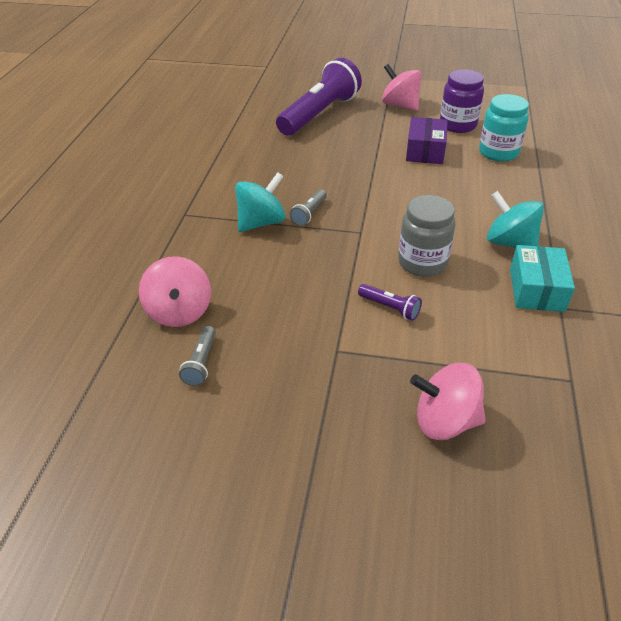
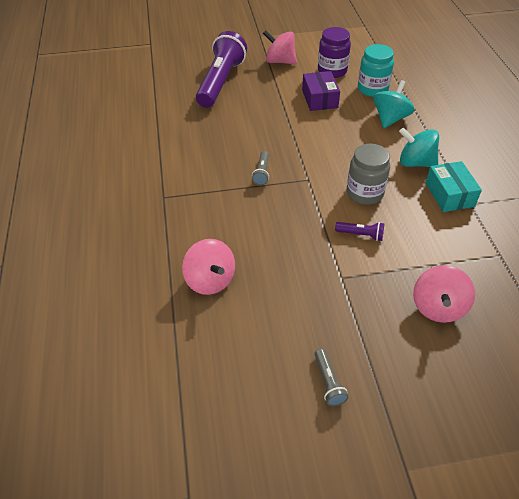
camera: 20 degrees left, 5 degrees up
grey flashlight [179,326,216,386] -> grey flashlight moved to [314,348,349,406]
turquoise spinning top [235,172,286,232] -> turquoise spinning top moved to [373,80,415,128]
pink spinning top [410,363,486,440] -> pink spinning top turned 60 degrees counterclockwise [413,265,475,323]

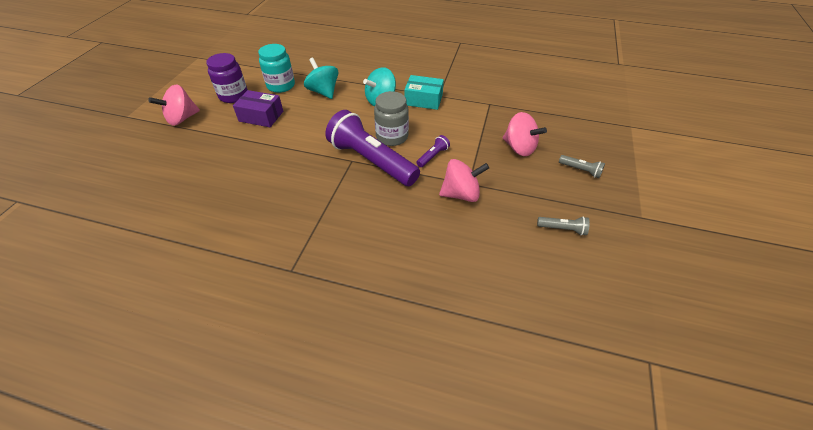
camera: 65 degrees left, 0 degrees up
pink spinning top [182,239,235,295] -> pink spinning top moved to [439,159,489,202]
purple flashlight [196,31,247,108] -> purple flashlight moved to [325,110,420,186]
grey flashlight [252,151,269,185] -> grey flashlight moved to [559,155,605,178]

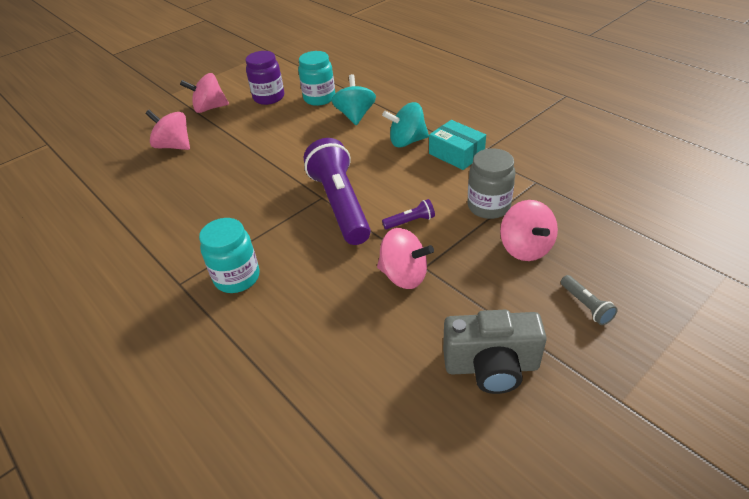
camera: 35 degrees right, 5 degrees down
purple box [233,90,283,127] -> none
grey jar [374,91,409,146] -> grey jar moved to [467,148,516,219]
grey flashlight [537,216,590,236] -> grey camera [443,310,547,394]
none -> pink spinning top [145,110,190,150]
none -> turquoise jar [199,218,260,293]

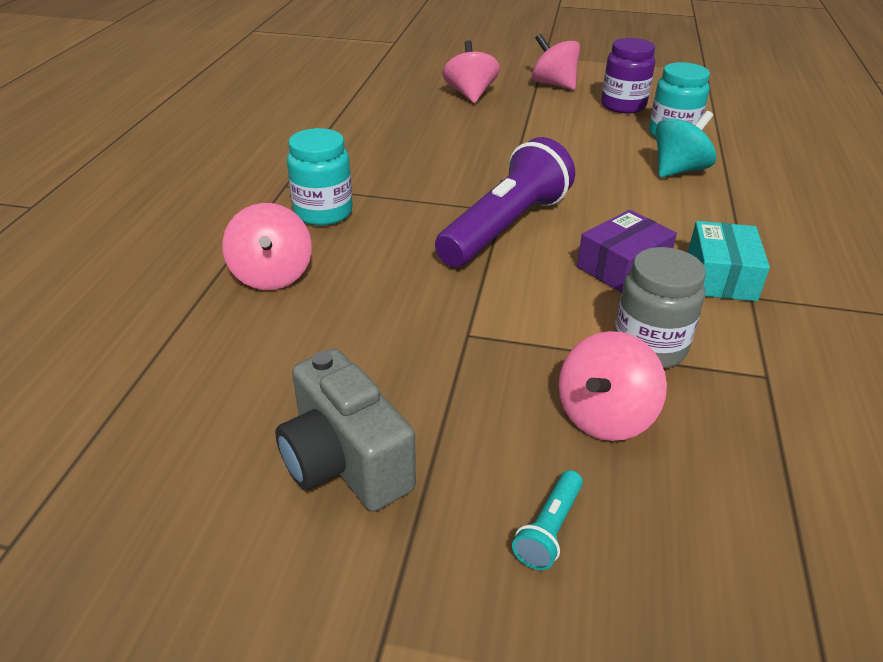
camera: 50 degrees right, 5 degrees down
pink spinning top [377,228,434,289] -> pink spinning top moved to [222,203,312,290]
turquoise spinning top [382,102,429,147] -> none
purple flashlight [382,199,435,229] -> none
grey flashlight [561,275,618,325] -> turquoise flashlight [512,470,583,570]
none -> purple box [577,210,677,293]

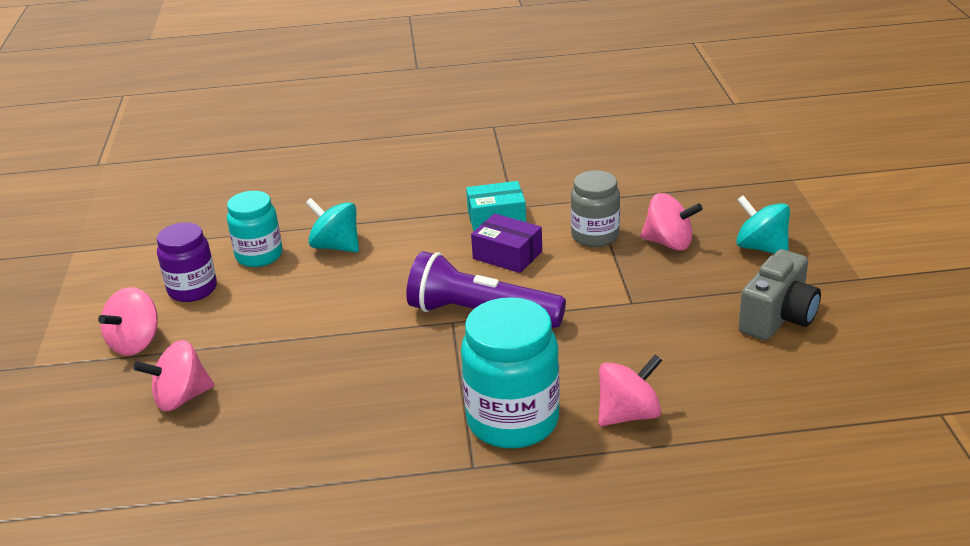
camera: 105 degrees left, 5 degrees down
turquoise jar [287,128,352,226] -> turquoise jar [461,297,560,448], size x1.56
turquoise flashlight [512,470,583,570] -> turquoise spinning top [736,195,790,254]

